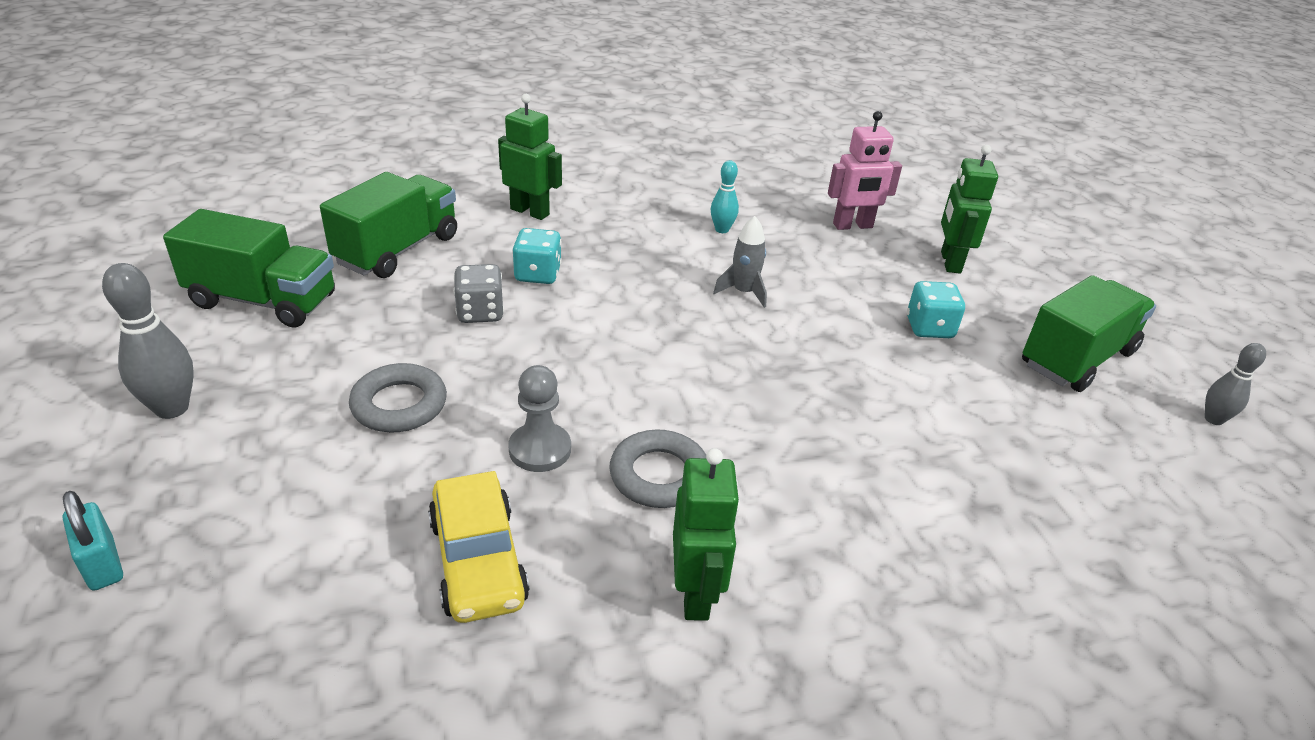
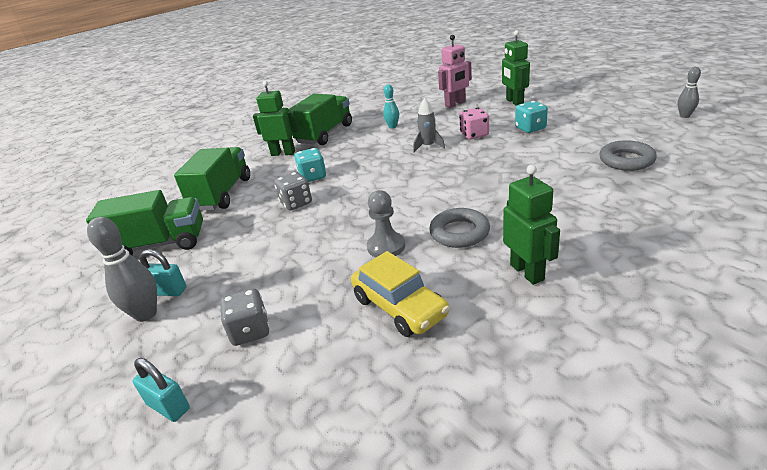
camera: 15 degrees left, 5 degrees down
grey ring [349,363,447,433] -> grey ring moved to [599,140,657,171]
green truck [1022,275,1156,392] -> green truck moved to [289,94,352,145]
none -> turquoise padlock [139,249,187,296]
none -> grey dice [220,289,269,346]
none -> pink dice [459,108,489,139]

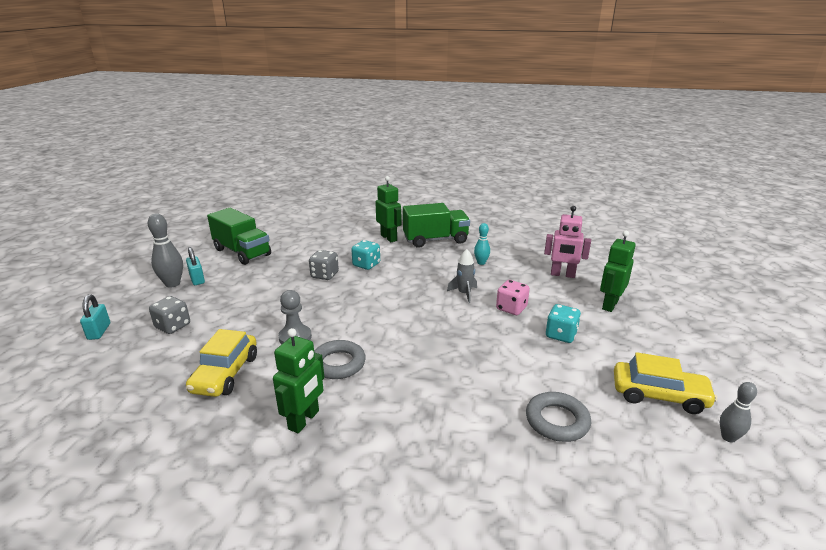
camera: 45 degrees right, 5 degrees down
green truck [174,147,250,210] -> none
none -> yellow car [614,352,717,414]

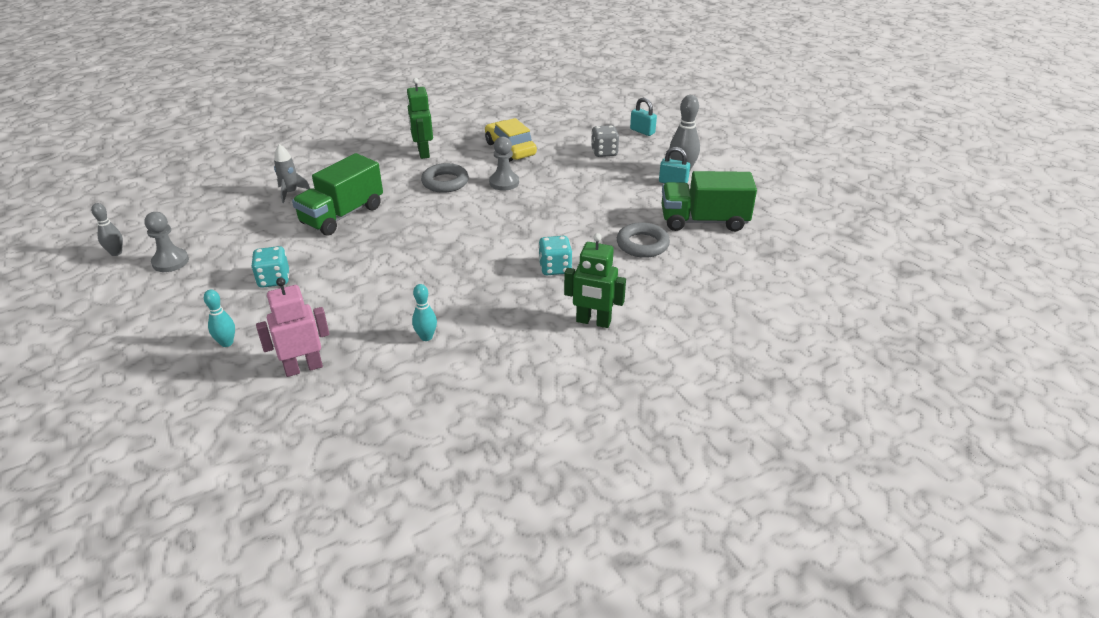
camera: 140 degrees right, 10 degrees up
grey dice [309,250,339,280] -> none
green truck [403,203,470,248] -> green truck moved to [292,153,383,236]
grey rocket [447,249,477,303] -> grey rocket moved to [274,144,310,203]
pink dice [496,280,530,315] -> none
grey ring [526,392,591,442] -> grey ring moved to [617,222,670,258]
green robot [600,231,636,312] -> turquoise bowling pin [204,290,235,347]
yellow car [614,352,717,414] -> grey pawn [144,212,189,272]

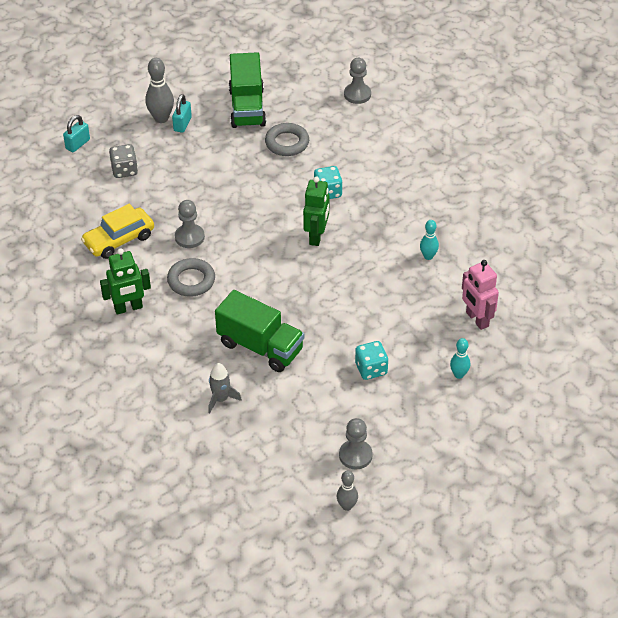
camera: 95 degrees left, 10 degrees up
green robot [564,233,626,328] -> green robot moved to [303,177,329,246]
none -> grey pawn [344,58,371,104]

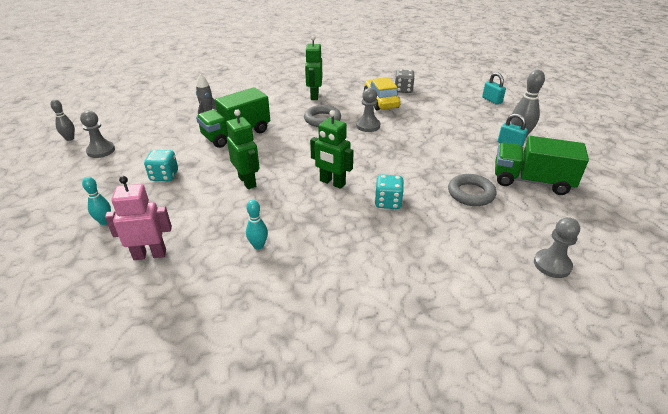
camera: 110 degrees right, 10 degrees down
grey dice [109,144,138,178] -> grey dice moved to [394,69,415,93]
none -> green robot [226,109,260,189]

